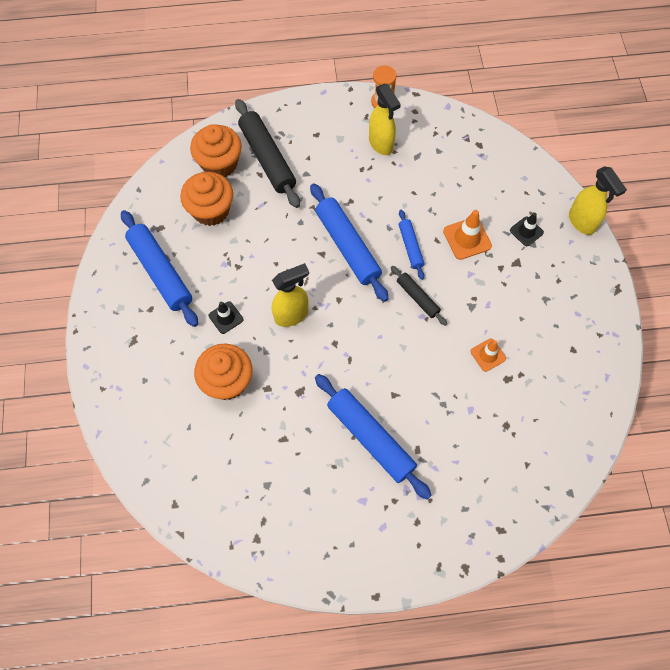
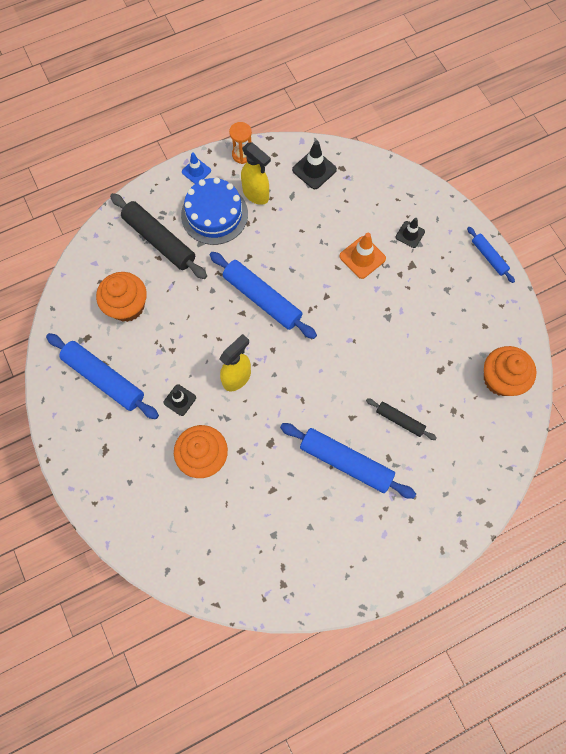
camera: 20 degrees left, 5 degrees up
orange cupcake [190,124,242,177] -> orange cupcake moved to [484,346,537,396]
black rolling pin [391,266,447,326] -> black rolling pin moved to [366,398,437,440]
blue rolling pin [399,210,424,280] -> blue rolling pin moved to [467,227,515,283]
orange traffic cone [470,338,506,372] -> none
yellow spray bottle [569,166,627,235] -> none
none -> blue cake [181,177,248,245]
none -> blue traffic cone [182,152,211,184]
none -> black traffic cone [292,140,337,189]

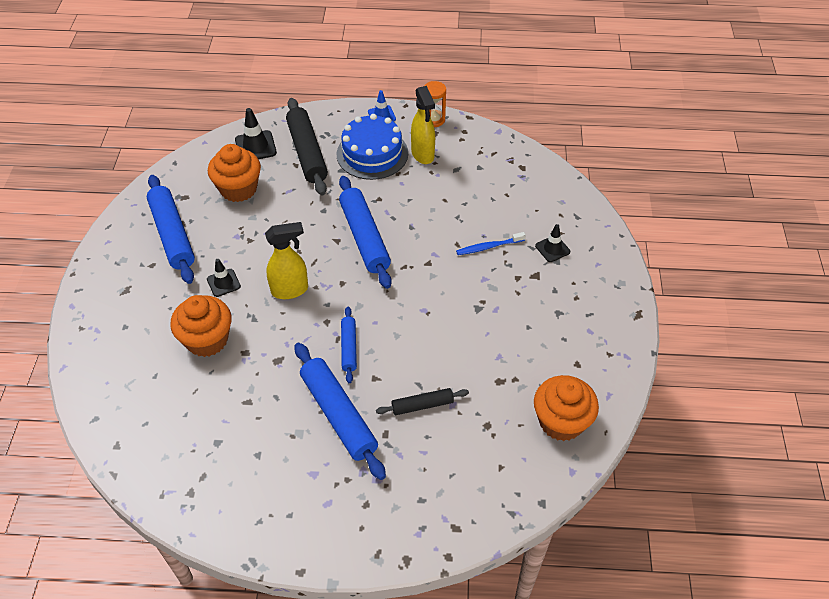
camera: 30 degrees right, 20 degrees down
black traffic cone [292,140,337,189] -> black traffic cone moved to [235,108,277,159]
orange traffic cone [339,233,386,279] -> blue toothbrush [456,232,526,255]
black rolling pin [366,398,437,440] -> black rolling pin turned 75 degrees counterclockwise [376,388,469,415]
blue rolling pin [467,227,515,283] -> blue rolling pin moved to [341,307,357,383]

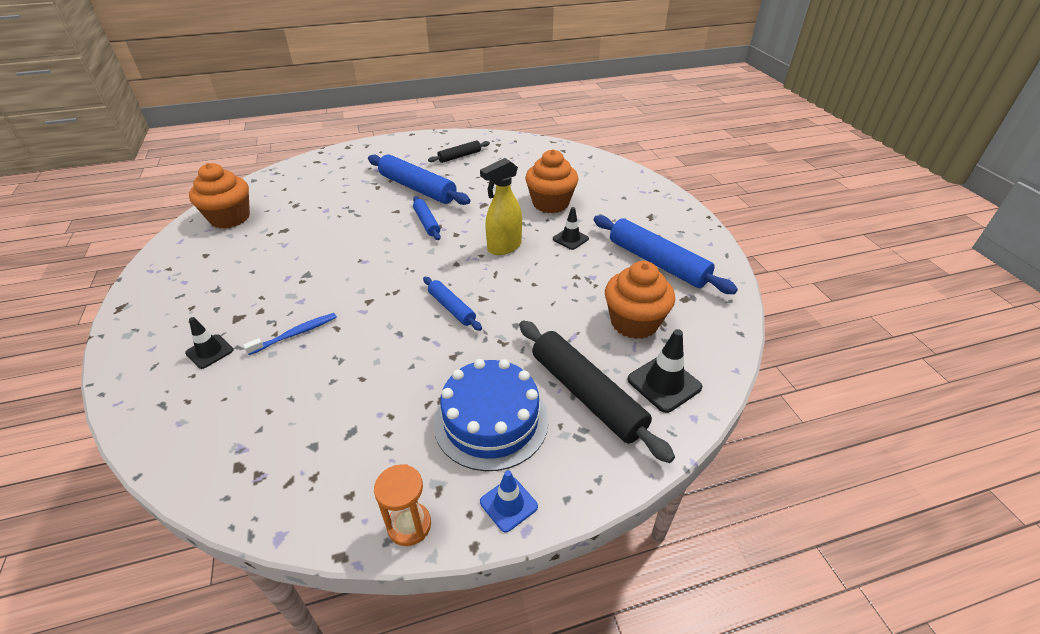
camera: 160 degrees right, 10 degrees down
blue rolling pin [339,176,392,289] -> blue rolling pin [423,277,482,331], size x0.54
black rolling pin [376,388,469,415] -> black rolling pin moved to [428,141,490,163]
yellow spray bottle [411,86,435,164] -> none

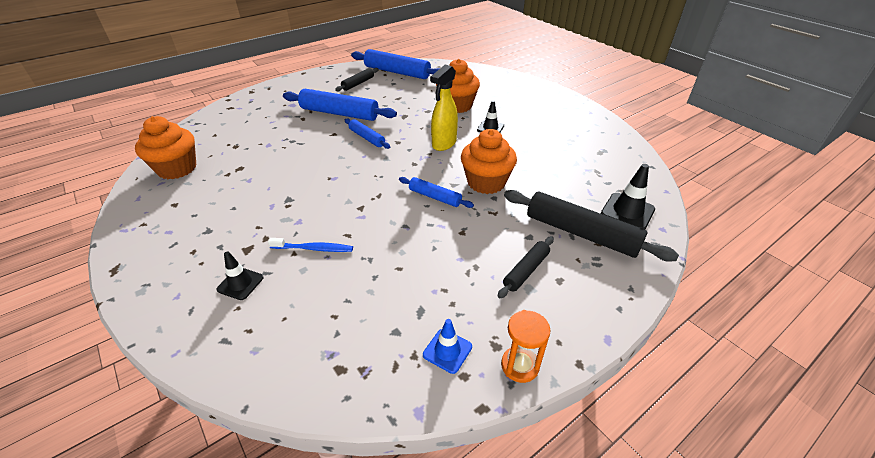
camera: 20 degrees left, 0 degrees up
blue toothbrush [243,313,337,355] -> blue toothbrush turned 60 degrees clockwise [268,238,353,252]
blue cake [433,359,549,471] -> black rolling pin [498,236,554,298]
blue traffic cone [480,470,538,532] -> blue traffic cone moved to [423,319,472,374]
blue rolling pin [594,215,738,294] -> blue rolling pin moved to [351,49,440,79]
orange cupcake [605,261,675,339] -> orange cupcake moved to [461,129,517,194]

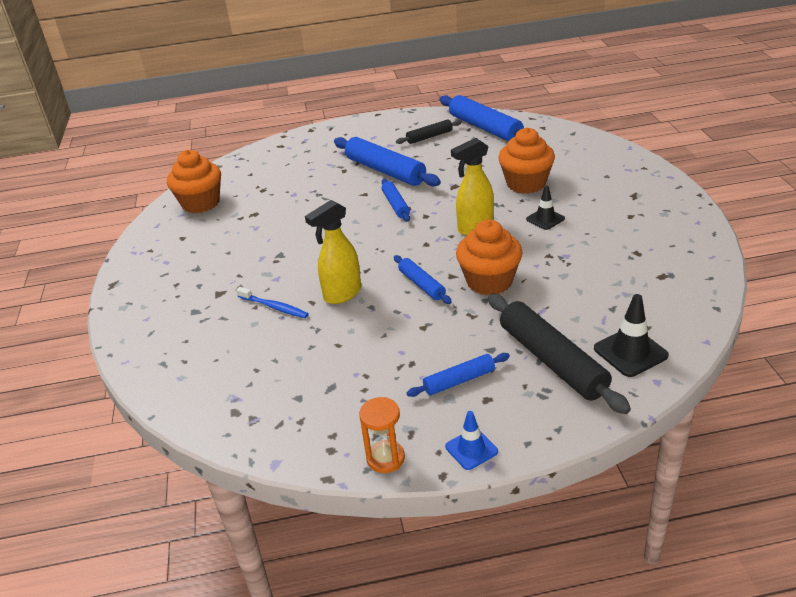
camera: 30 degrees right, 5 degrees down
black traffic cone [216,251,264,300] -> none
blue traffic cone [423,319,472,374] -> blue traffic cone moved to [445,411,498,470]
black rolling pin [498,236,554,298] -> blue rolling pin [407,353,510,397]
none -> yellow spray bottle [305,200,361,304]

